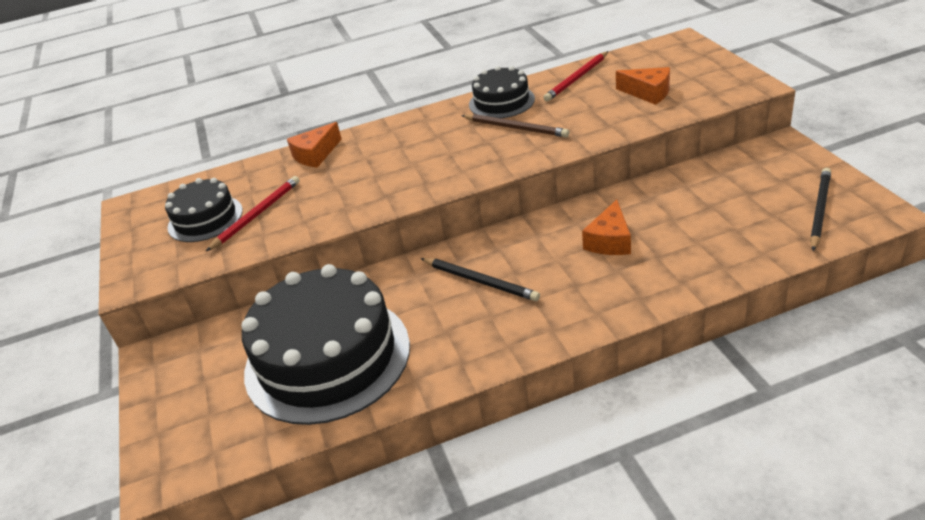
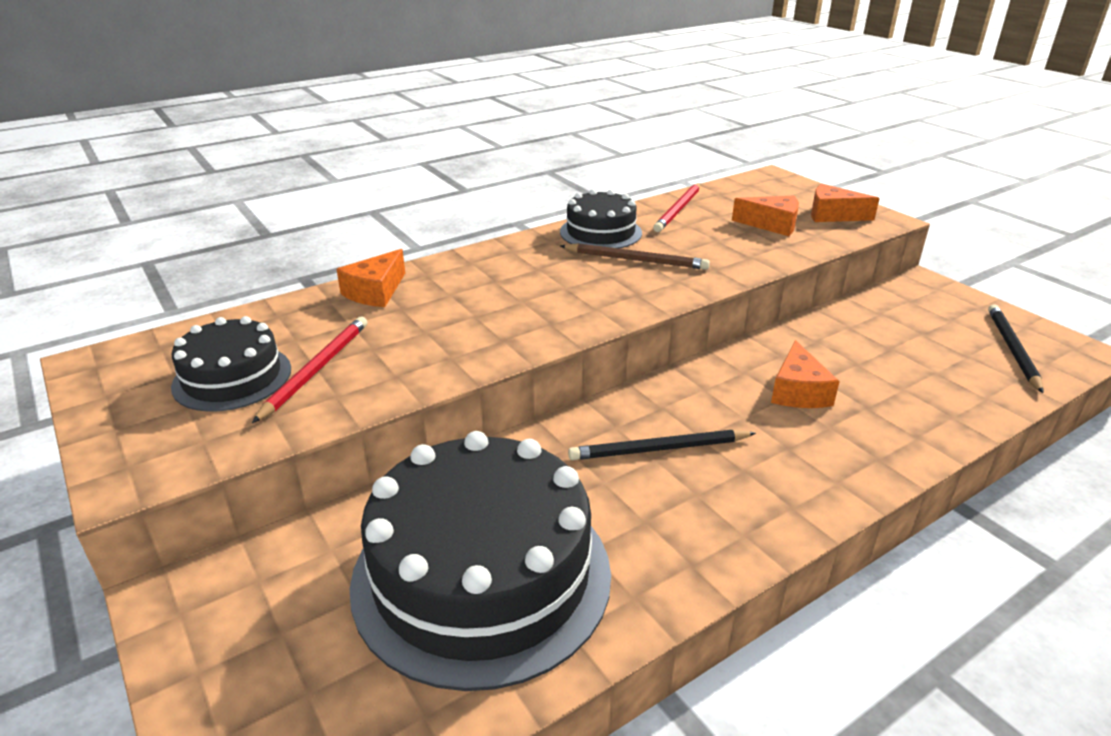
camera: 20 degrees left, 5 degrees down
black pencil [420,258,540,301] -> black pencil turned 150 degrees clockwise [568,430,756,460]
none -> orange cheese [811,184,880,222]

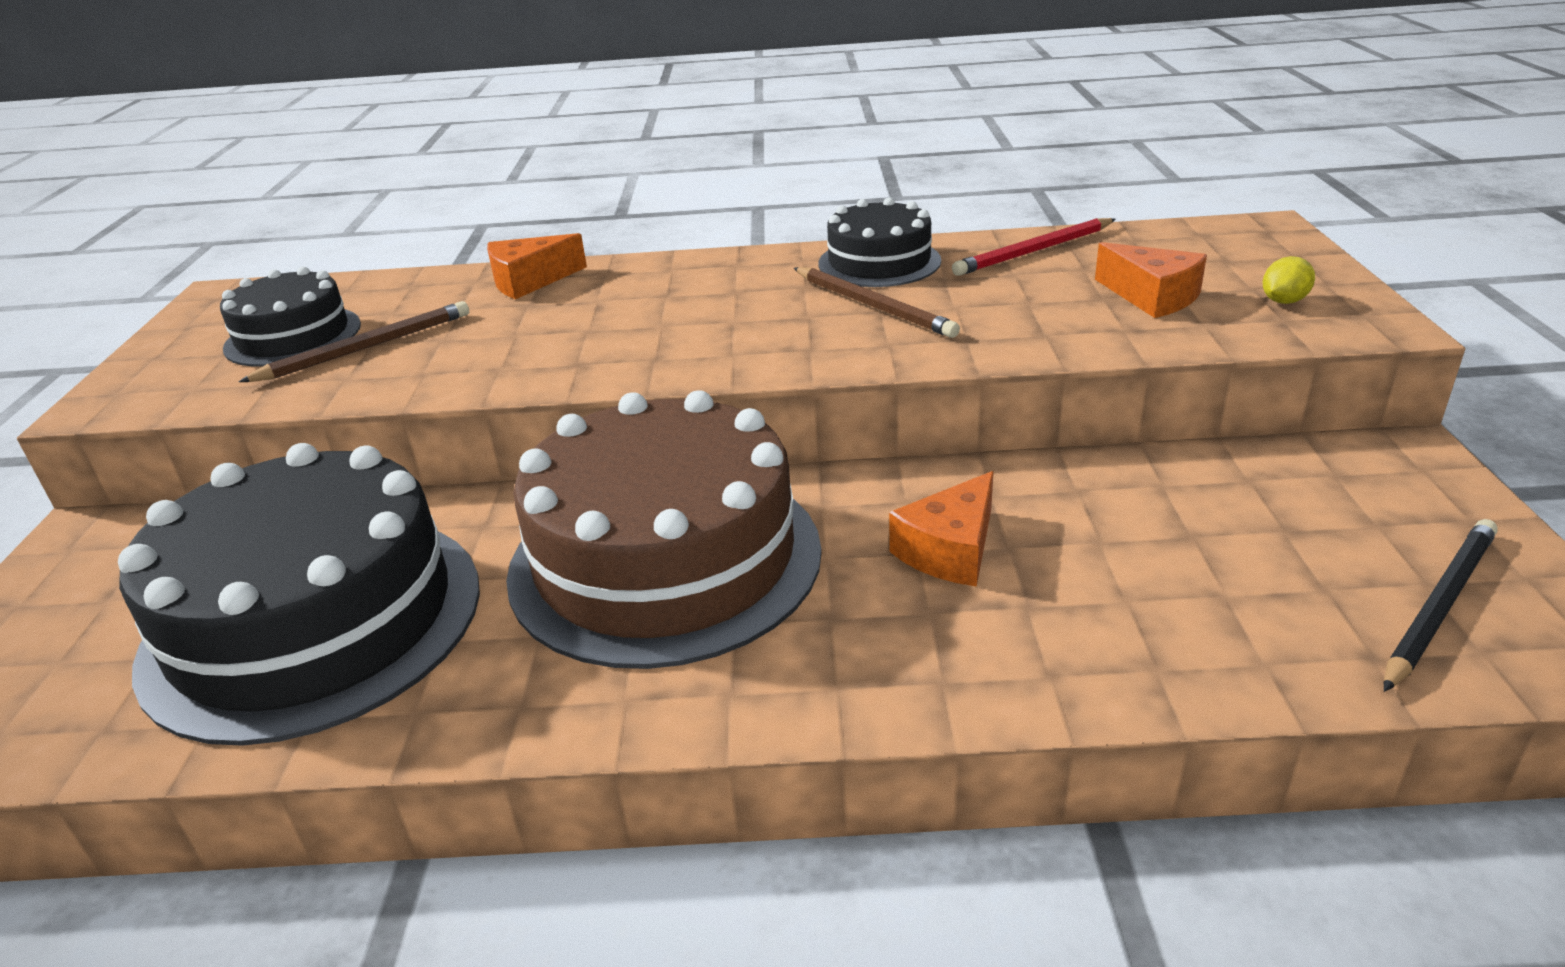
camera: 35 degrees right, 0 degrees up
red pencil [252,317,367,423] -> brown pencil [239,301,469,382]
black pencil [568,430,756,460] -> brown cake [506,390,822,669]
orange cheese [811,184,880,222] -> yellow lemon [1263,256,1315,304]

